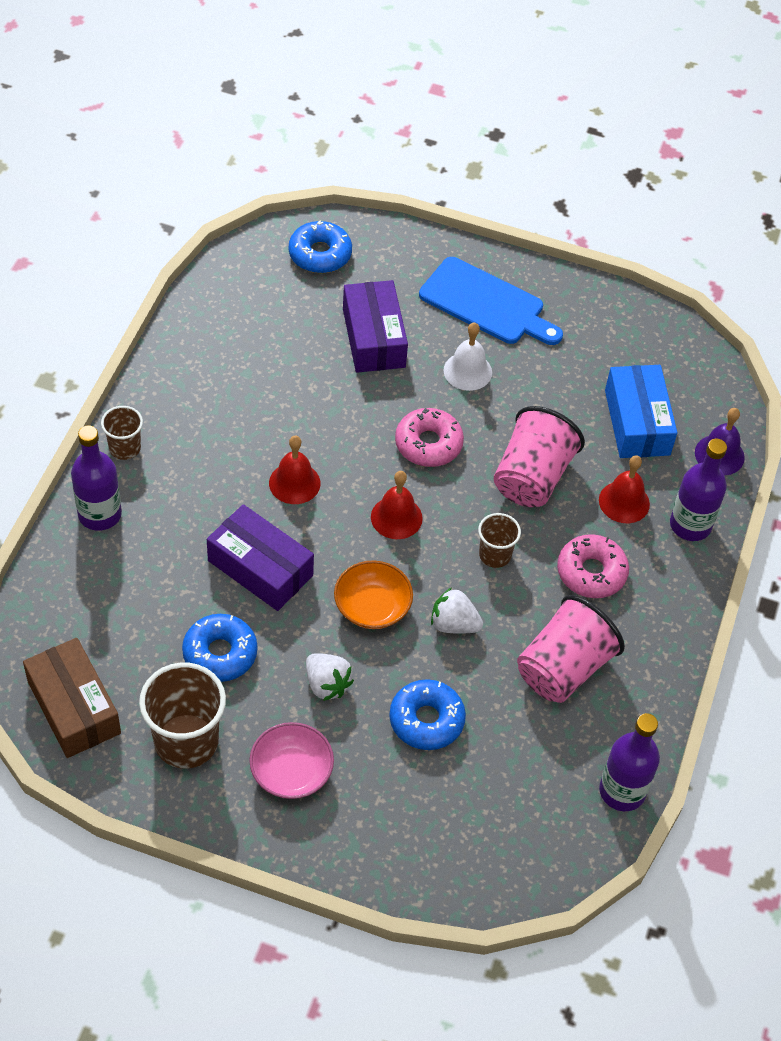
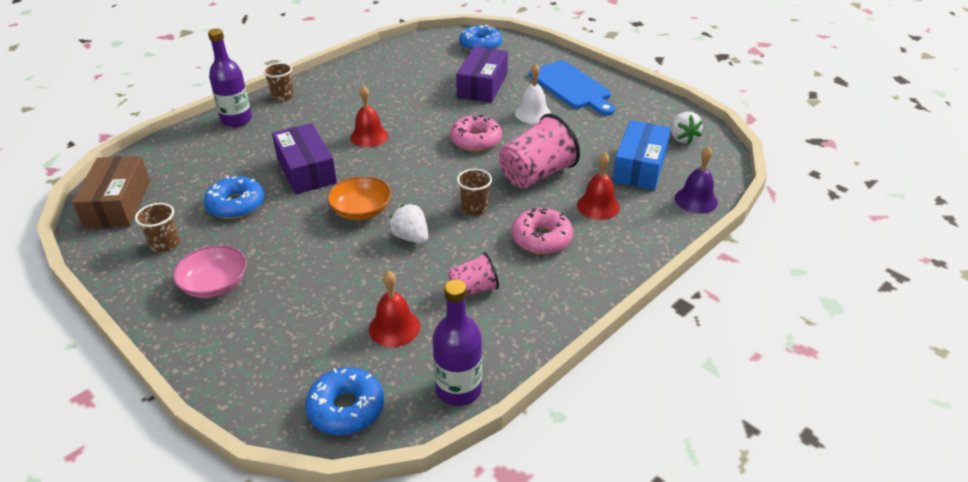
camera: 30 degrees right, 15 degrees down
brown cup [139,663,226,769] -> brown cup [135,203,180,252], size x0.55
white strawberry [306,653,354,701] -> white strawberry moved to [671,112,703,144]
red bell [371,471,423,539] -> red bell moved to [369,271,420,347]
blue donut [389,679,466,750] -> blue donut moved to [305,367,384,435]
pink cup [517,595,625,703] -> pink cup [448,252,499,296], size x0.55
purple bottle [670,439,727,541] -> none

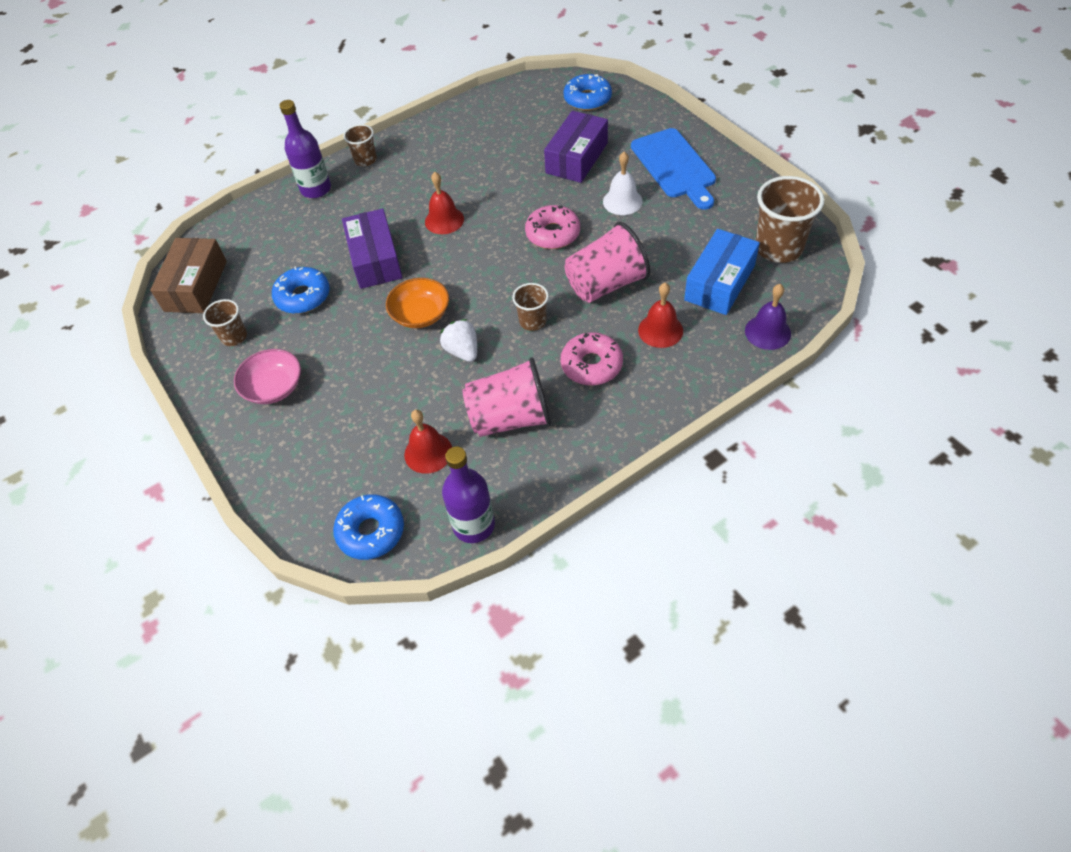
camera: 15 degrees right, 15 degrees up
pink cup [448,252,499,296] -> pink cup [462,357,552,437], size x1.82
white strawberry [671,112,703,144] -> brown cup [755,176,824,263]

